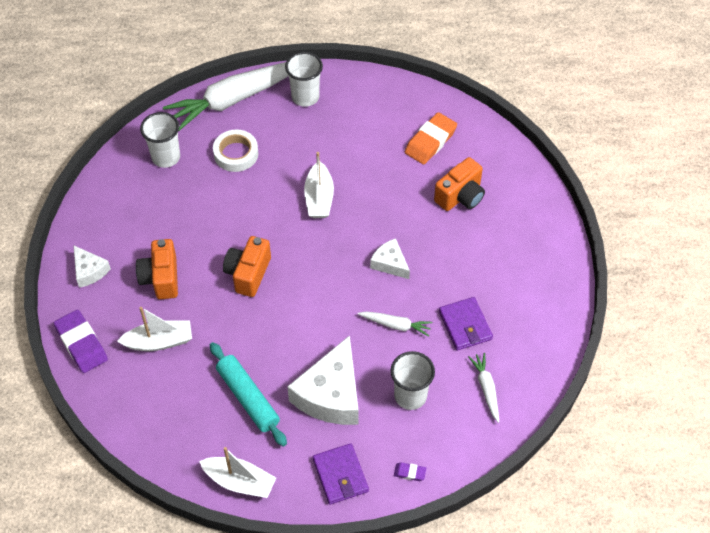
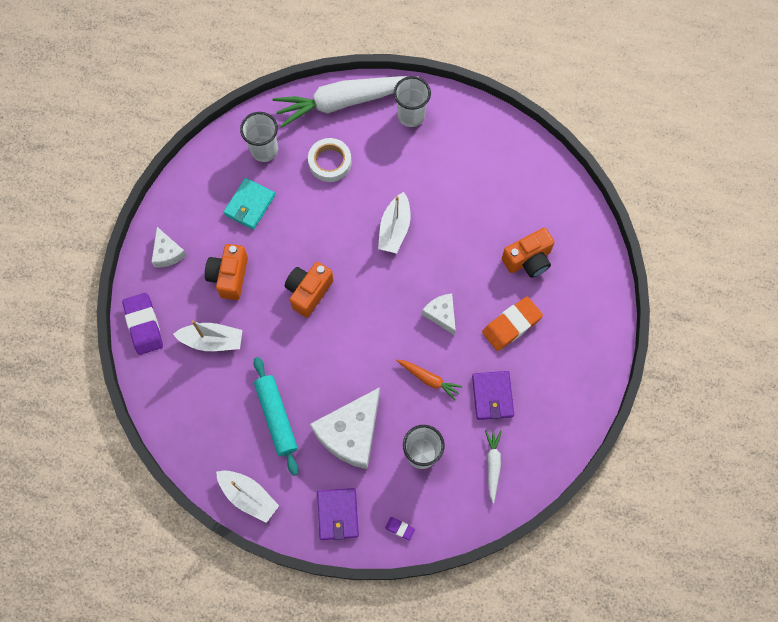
camera: 15 degrees right, 15 degrees up
white carrot [358,311,433,337] -> orange carrot [396,360,463,400]
orange eraser [405,112,457,164] -> orange eraser moved to [482,297,543,351]
none -> turquoise wallet [223,178,275,230]

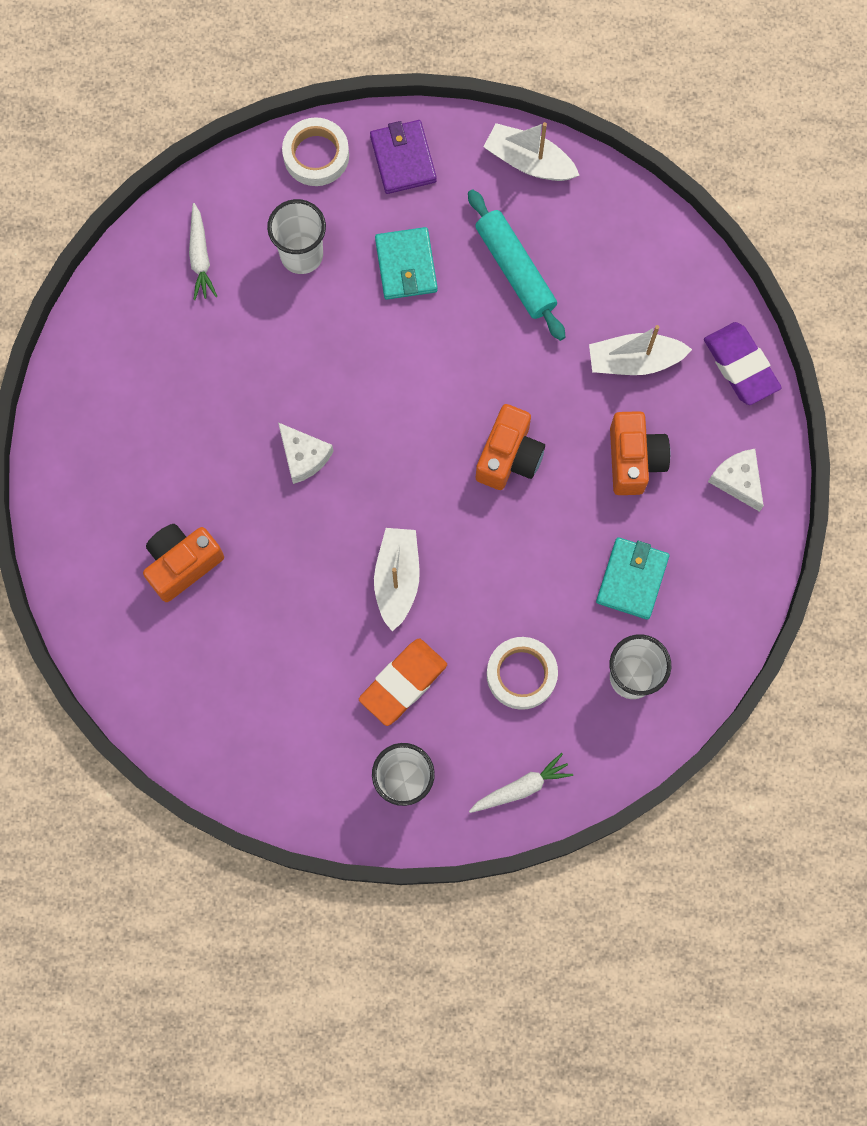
camera: 170 degrees right, 5 degrees up
white carrot [272,76,419,128] -> white carrot [469,753,573,813], size x0.44
white cheese [310,387,380,469] -> turquoise wallet [375,227,438,300]
purple eraser [385,517,415,540] -> white tape [282,117,349,186]
orange carrot [396,360,463,400] -> none
purple wallet [472,371,514,420] -> none
orange eraser [482,297,543,351] -> orange eraser moved to [359,638,447,726]

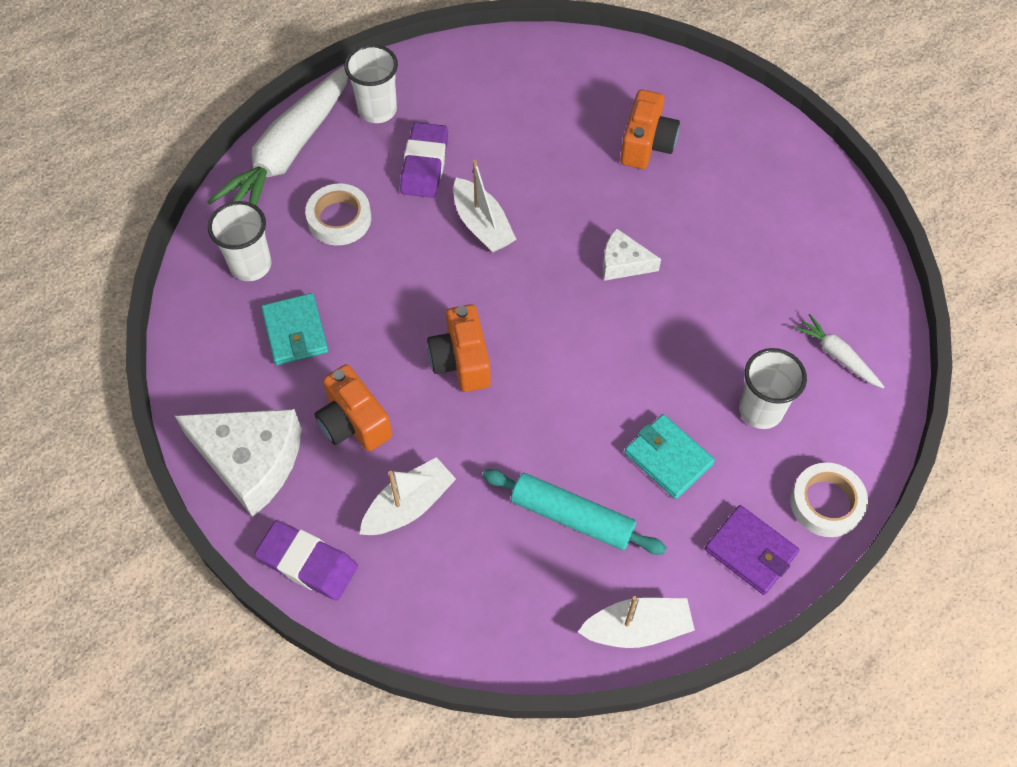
camera: 145 degrees right, 15 degrees down
orange eraser [359,638,447,726] -> purple eraser [400,122,448,198]
white carrot [469,753,573,813] -> white carrot [207,66,348,205], size x2.26
white cheese [708,449,764,512] -> white cheese [175,409,302,517], size x1.91

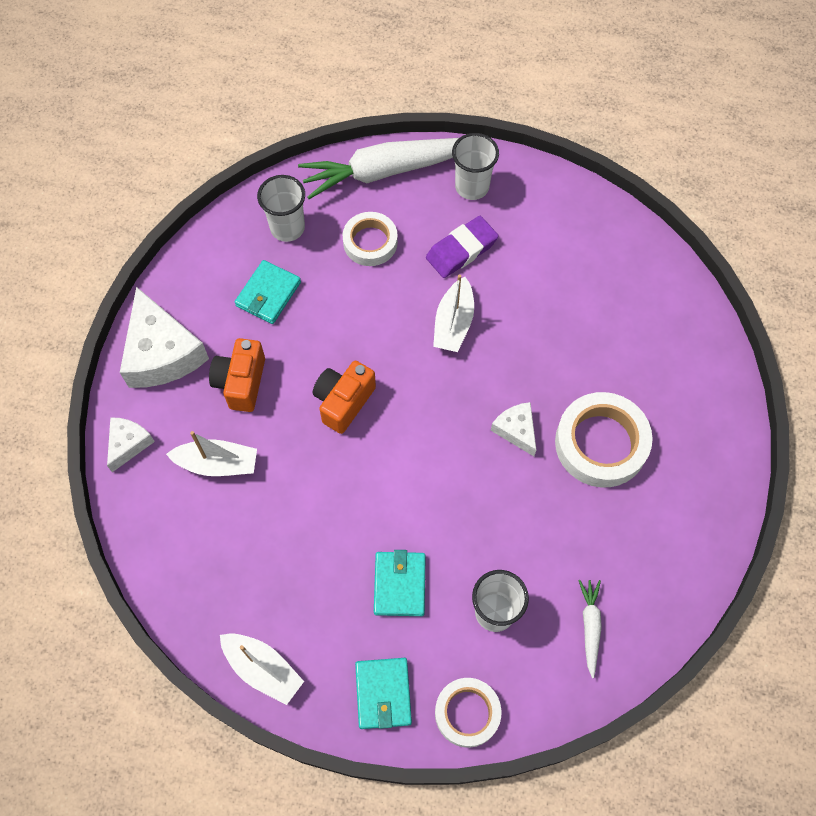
camera: 45 degrees right, 5 degrees up
purple eraser [254,520,358,600] -> white cheese [107,417,155,472]
turquoise rolling pin [482,469,667,555] -> none
orange camera [620,90,680,169] -> none
purple wallet [705,505,799,595] -> turquoise wallet [355,658,412,729]
none -> white tape [555,392,653,488]

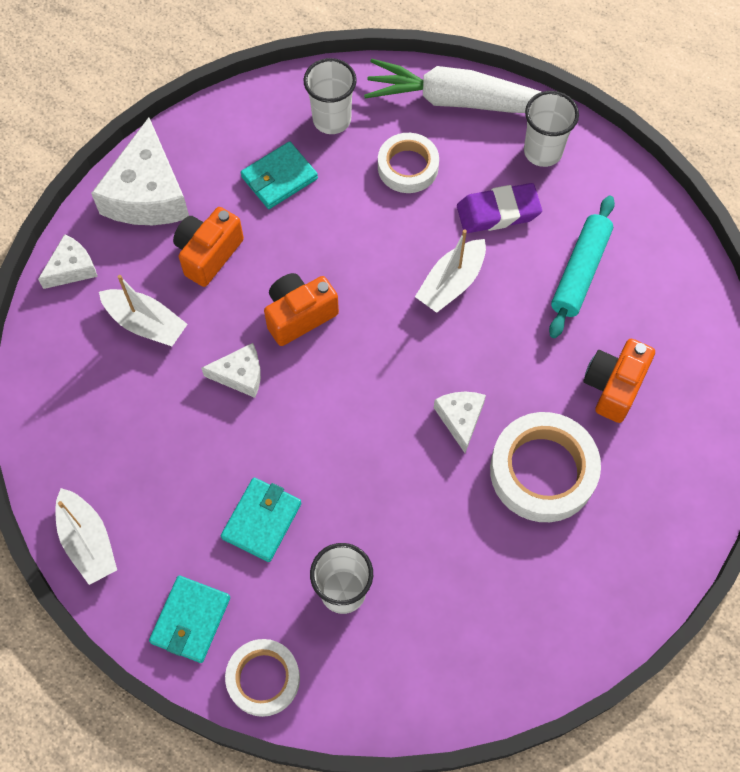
camera: 25 degrees right, 0 degrees up
white carrot [578,580,602,678] -> none
none -> white cheese [201,343,261,398]
none -> turquoise rolling pin [549,196,615,338]
none -> orange camera [583,339,655,423]

